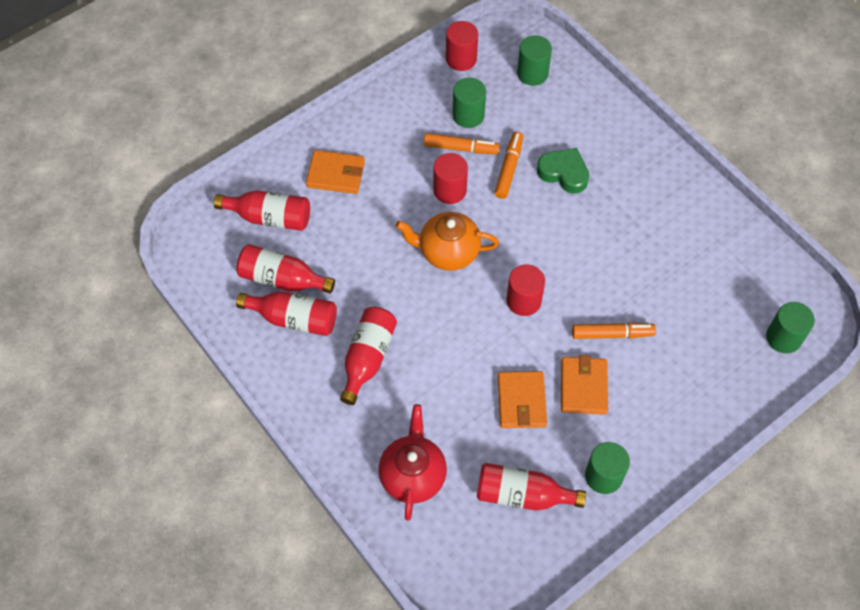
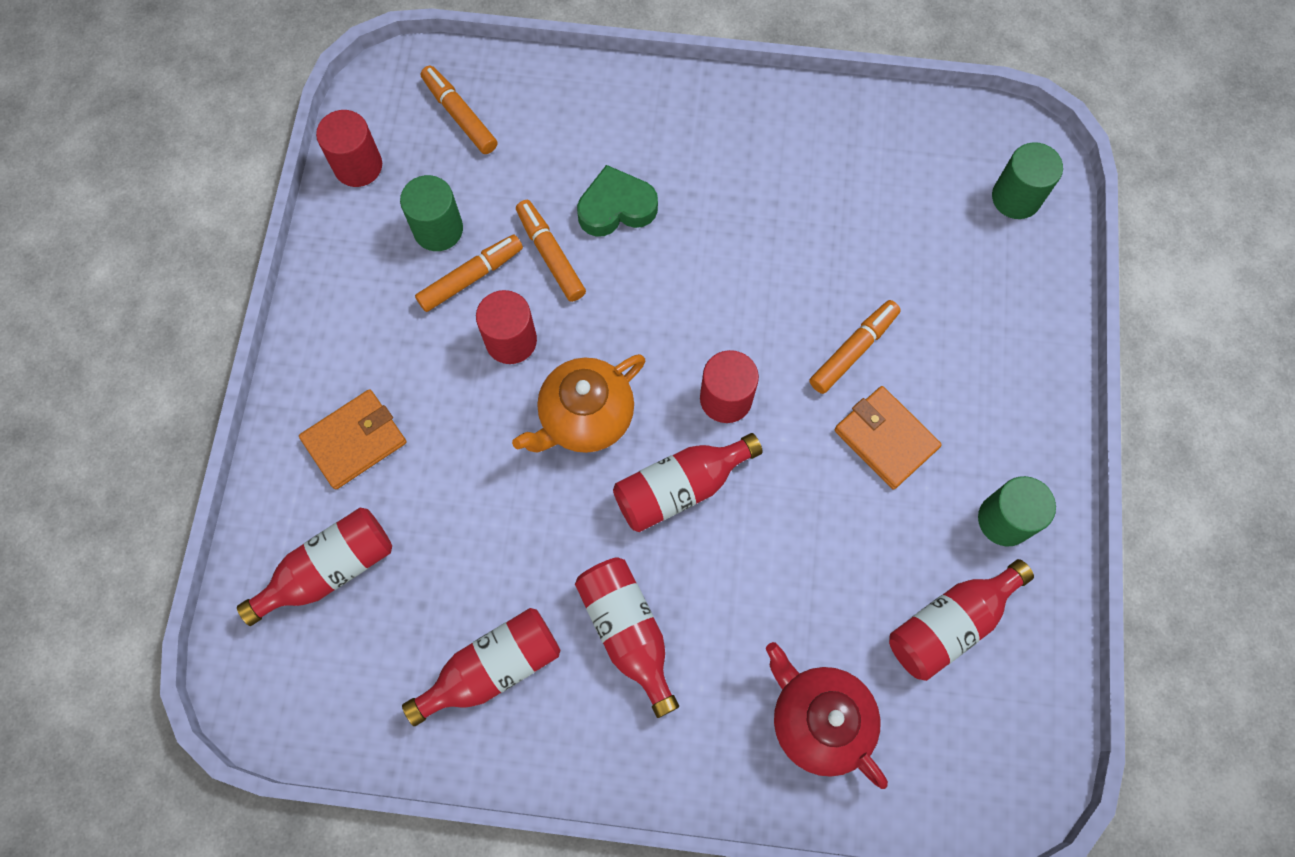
camera: 45 degrees left, 10 degrees up
red bottle [236,244,335,293] -> red bottle moved to [613,433,763,532]
orange wallet [498,371,547,428] -> none
green cylinder [517,35,552,86] -> orange marker [421,65,498,154]

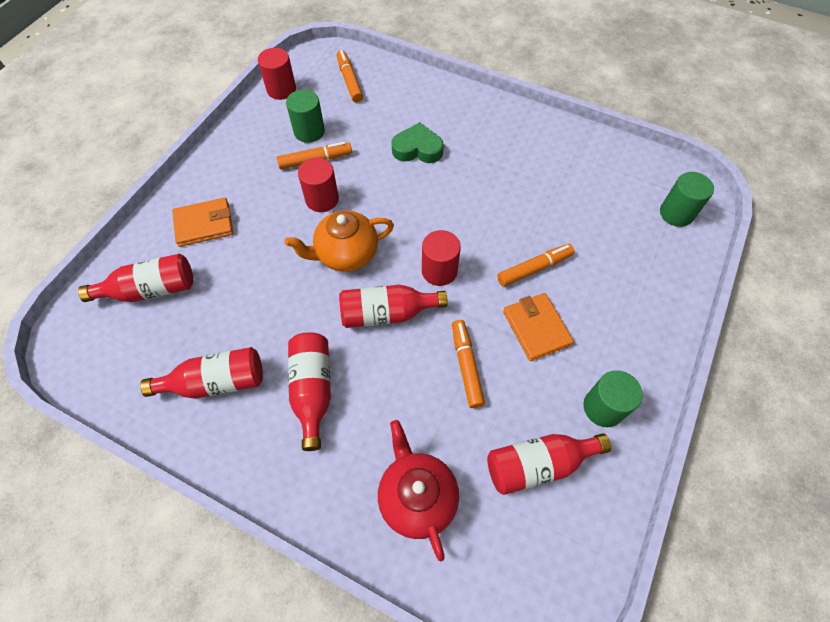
camera: 20 degrees right, 10 degrees down
orange marker [516,200,586,302] -> orange marker moved to [452,320,485,408]

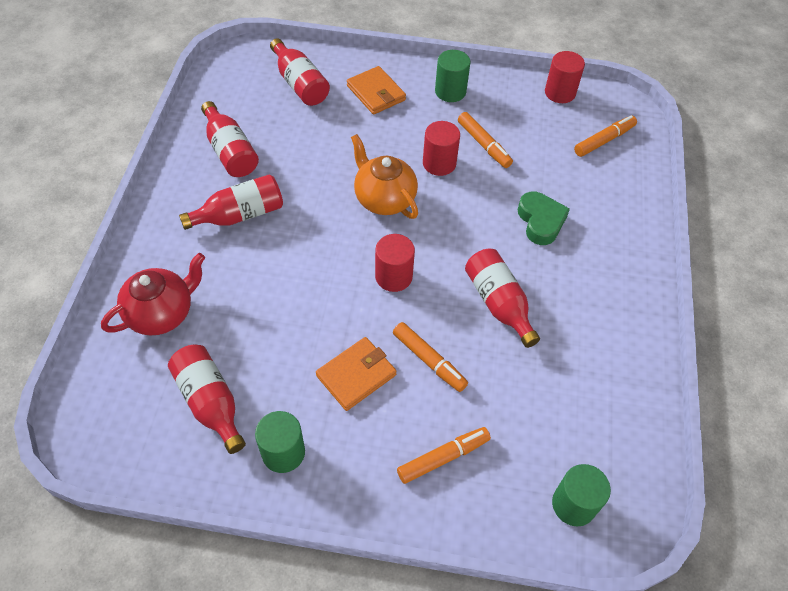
camera: 70 degrees right, 5 degrees down
green cylinder [286,89,325,143] -> green cylinder moved to [435,50,470,102]
red bottle [339,285,448,328] -> red bottle moved to [465,249,540,348]
orange marker [452,320,485,408] -> orange marker moved to [397,427,491,484]

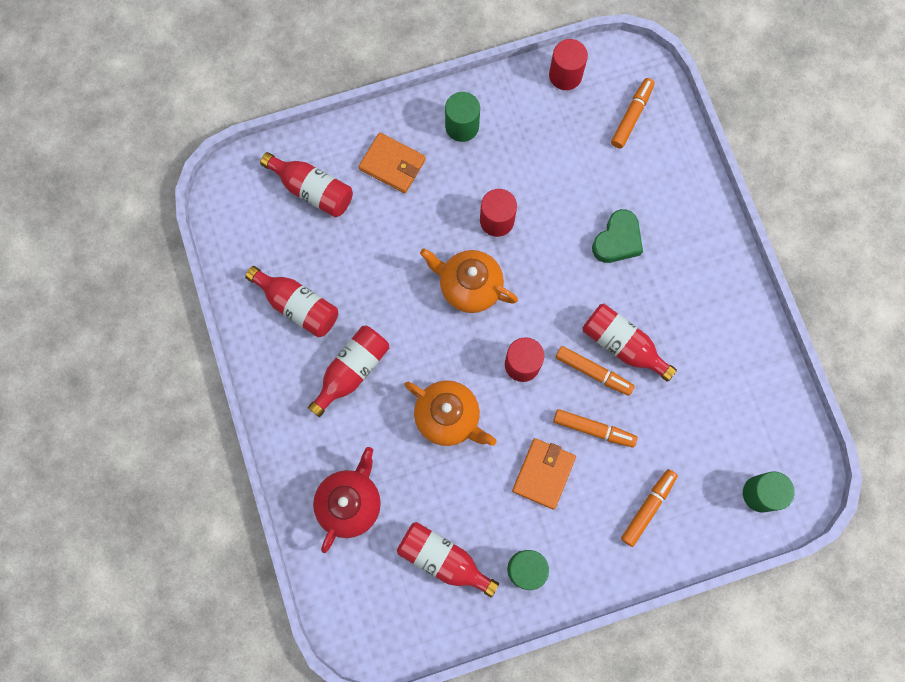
camera: 25 degrees left, 20 degrees up
orange marker [458,112,513,168] -> orange marker moved to [555,346,635,396]
green heart [518,192,570,245] -> green heart turned 75 degrees clockwise [592,209,643,263]
none -> orange teapot [404,380,496,446]

